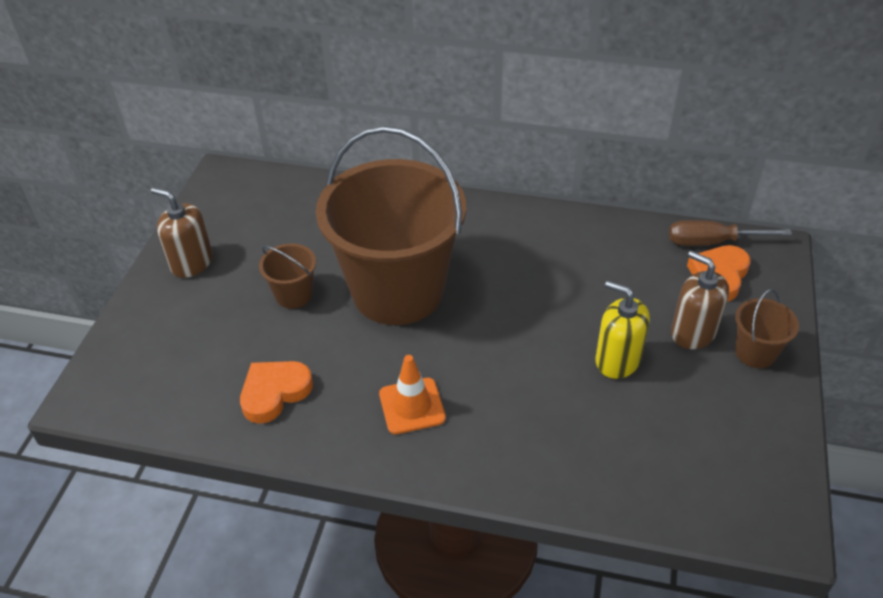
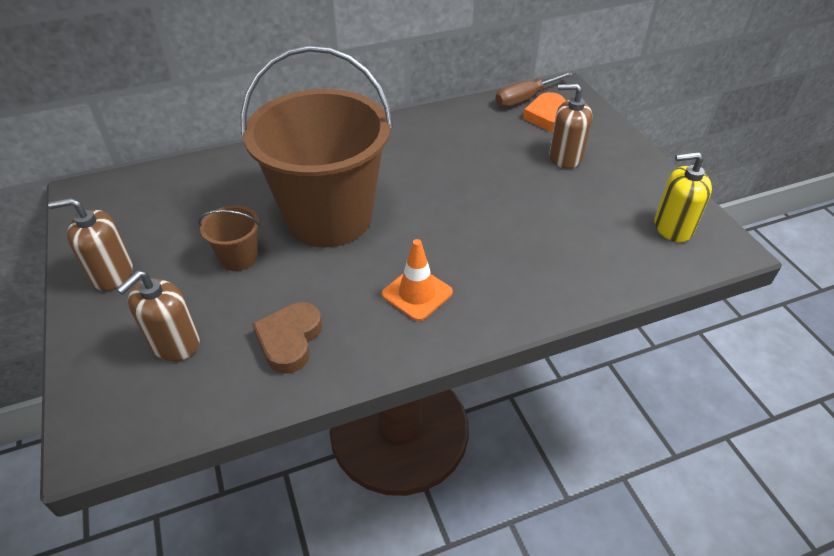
camera: 35 degrees left, 0 degrees up
orange heart [240,361,313,424] -> brown heart [252,302,322,374]
yellow soap dispenser [596,281,650,379] -> yellow soap dispenser moved to [654,152,712,242]
brown bucket [735,289,799,368] -> none
none -> brown soap dispenser [117,271,200,361]

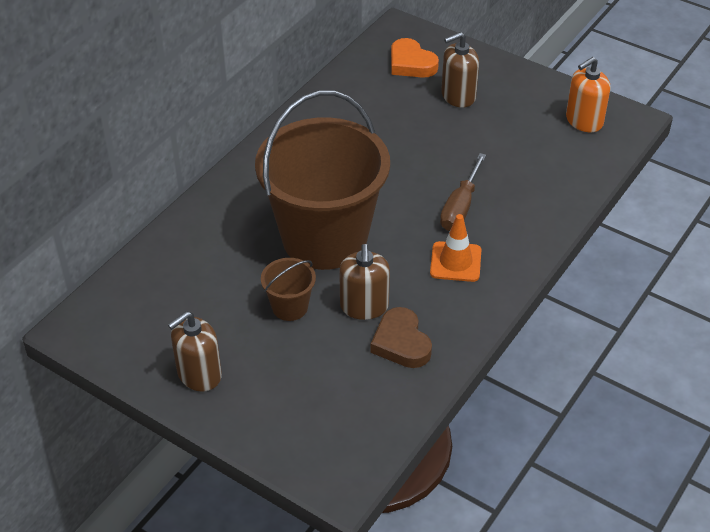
camera: 35 degrees left, 0 degrees up
brown soap dispenser [117,271,200,361] -> brown soap dispenser moved to [339,244,390,320]
brown screwdriver [495,71,573,107] -> brown screwdriver moved to [440,153,486,231]
yellow soap dispenser [654,152,712,242] -> orange soap dispenser [566,57,610,132]

